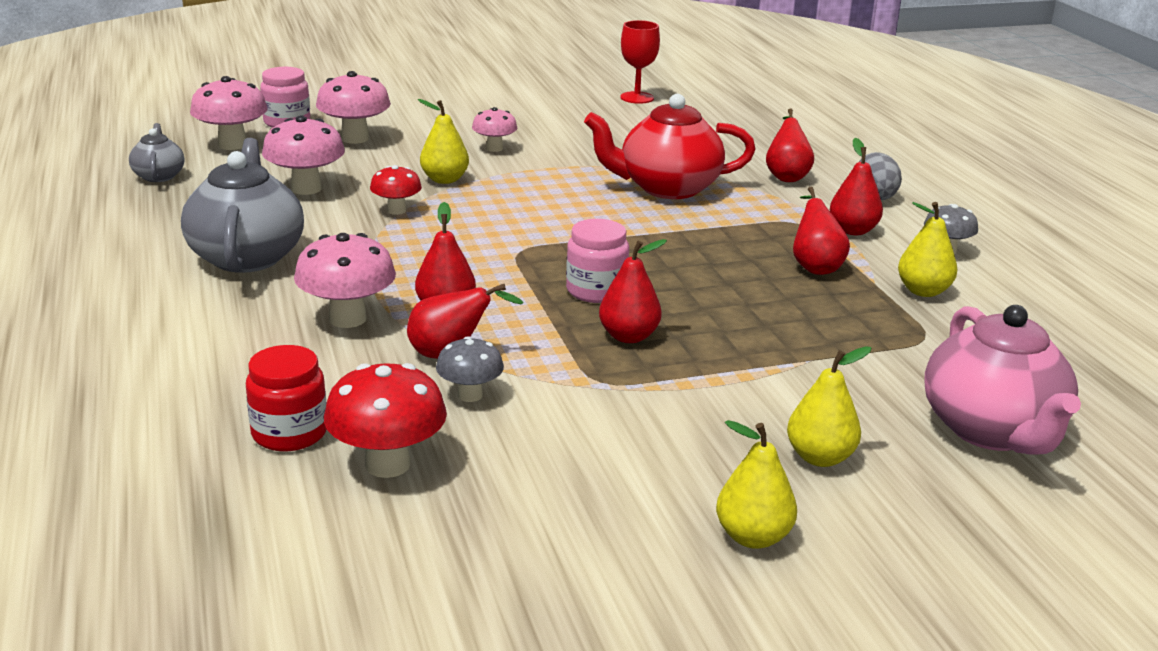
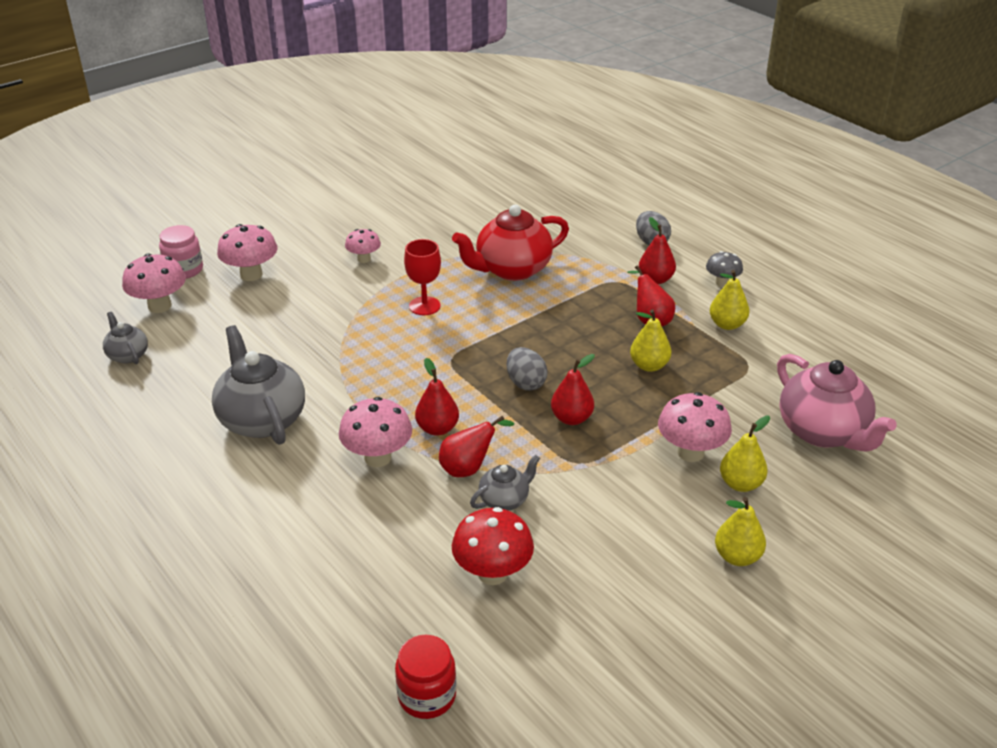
camera: 20 degrees left, 10 degrees up
red jar [246,345,326,451] -> red jar moved to [395,635,456,719]
pink mushroom [262,115,345,195] -> pink mushroom moved to [658,392,732,462]
red mushroom [370,165,422,215] -> none
yellow pear [418,99,469,184] -> yellow pear moved to [630,309,671,372]
grey mushroom [436,336,504,402] -> grey teapot [470,455,540,511]
pink jar [566,219,629,303] -> grey egg [506,347,547,391]
red goblet [620,20,660,104] -> red goblet moved to [404,239,441,315]
red pear [766,108,814,182] -> none

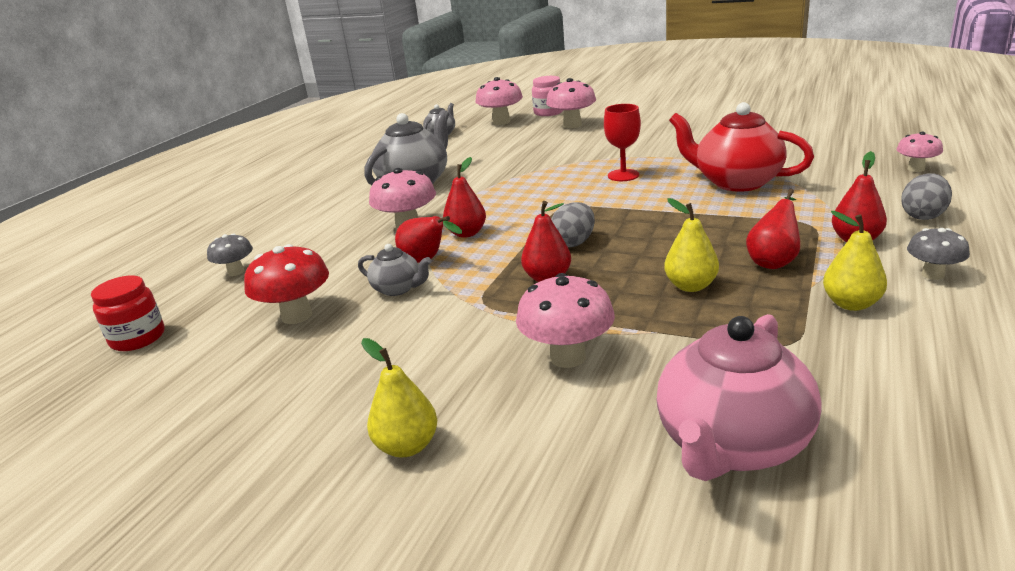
camera: 65 degrees right, 10 degrees down
pink mushroom [345,229,381,263] -> pink mushroom moved to [897,131,943,172]
yellow pear [720,415,770,492] -> none
none -> grey mushroom [207,233,253,276]

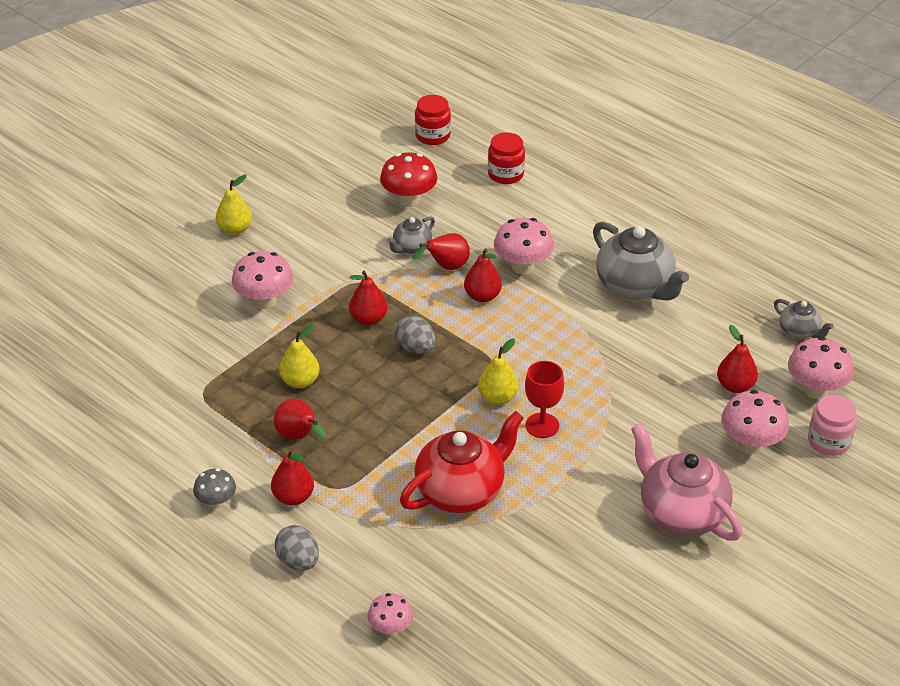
camera: 105 degrees right, 15 degrees up
grey mushroom [207,233,253,276] -> red jar [488,132,525,184]
pink teapot [657,314,822,481] -> pink teapot moved to [631,423,742,541]
yellow pear [823,211,887,311] -> yellow pear moved to [478,339,519,405]
none -> red pear [717,325,758,393]

